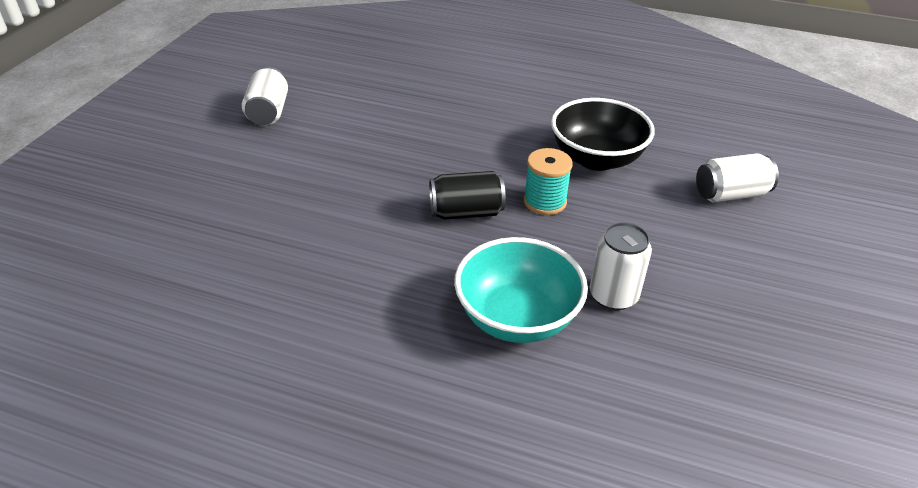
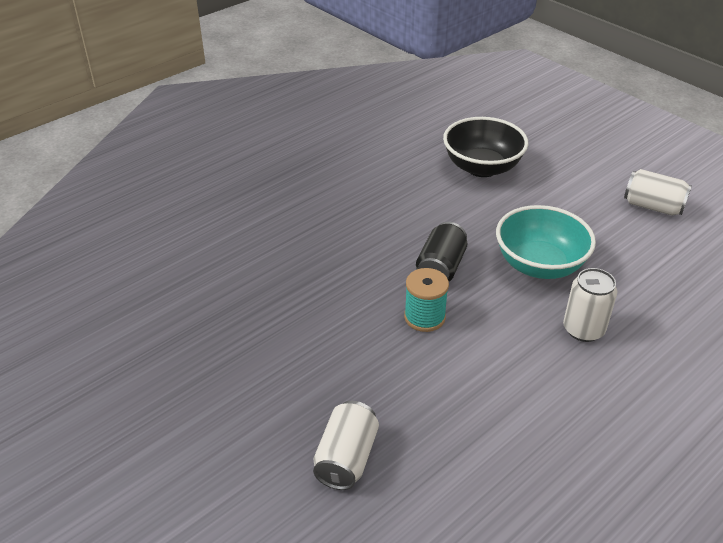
camera: 120 degrees right, 0 degrees up
turquoise bowl [454,237,588,343] -> turquoise bowl moved to [496,205,596,279]
black bowl [551,98,655,171] -> black bowl moved to [443,117,528,177]
white can [589,222,652,310] -> white can moved to [563,268,617,342]

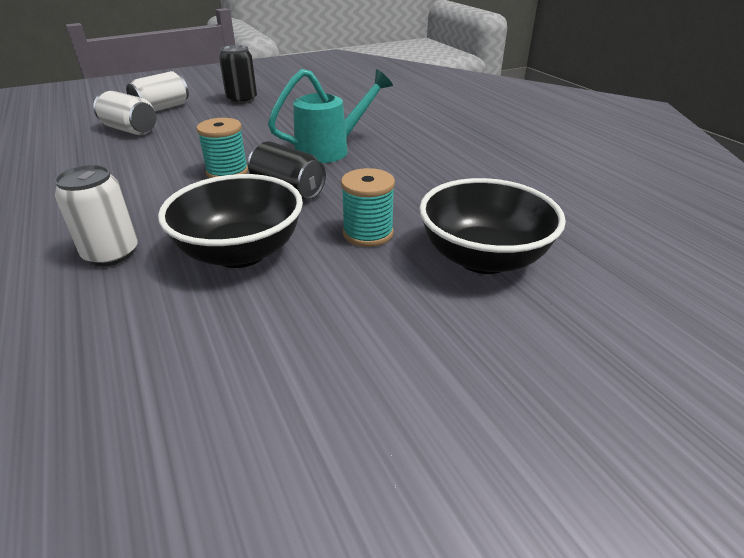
camera: 105 degrees right, 5 degrees down
turquoise bowl [496,205,596,279] -> black bowl [158,174,303,268]
white can [624,169,692,215] -> white can moved to [126,71,189,112]
none -> black can [219,45,257,104]
none -> turquoise watering can [268,69,393,163]
none -> turquoise spool [341,168,395,247]

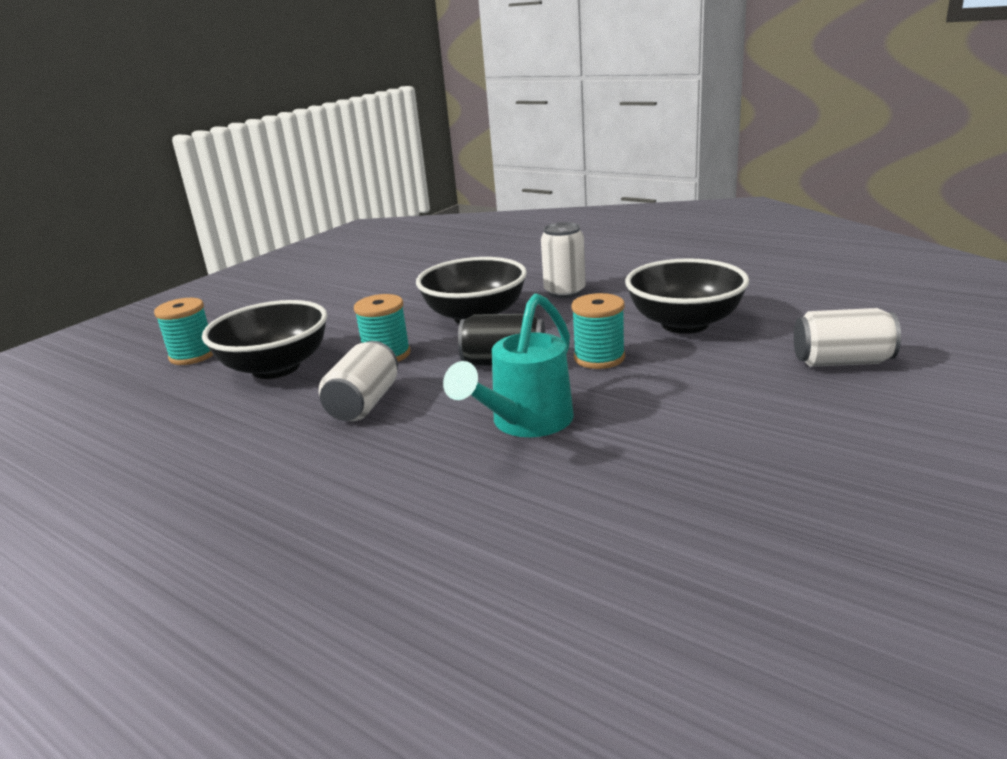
camera: 155 degrees right, 10 degrees down
white can [126,71,189,112] -> white can moved to [319,341,398,421]
black can [219,45,257,104] -> none
none -> turquoise spool [154,298,213,365]
none -> black bowl [625,258,749,334]

